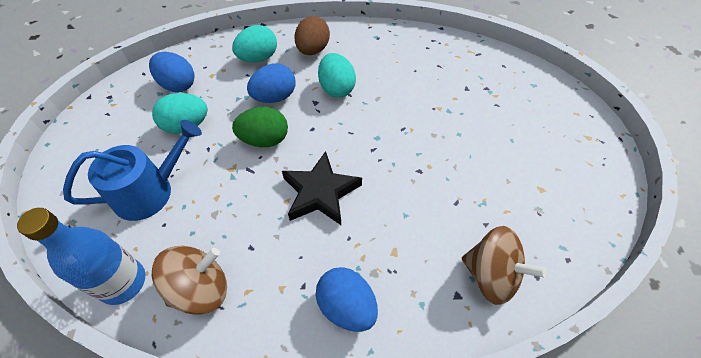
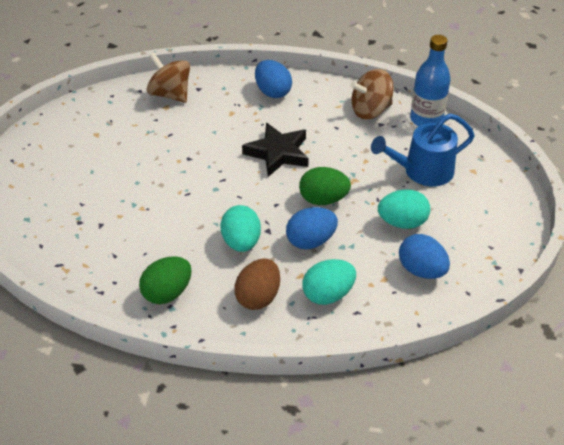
camera: 170 degrees left, 10 degrees down
none -> green egg [139,256,192,304]

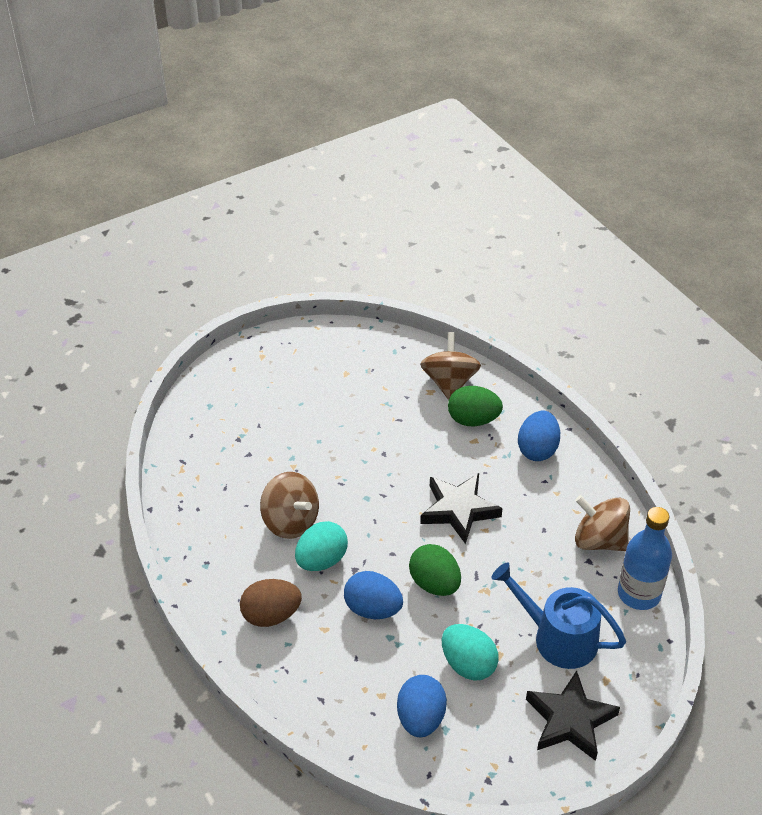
camera: 50 degrees right, 0 degrees up
green egg [139,256,192,304] -> green egg moved to [448,386,503,426]
turquoise egg [302,259,356,305] -> none
none -> brown spinning top [260,472,319,539]
none -> black star [526,671,620,761]

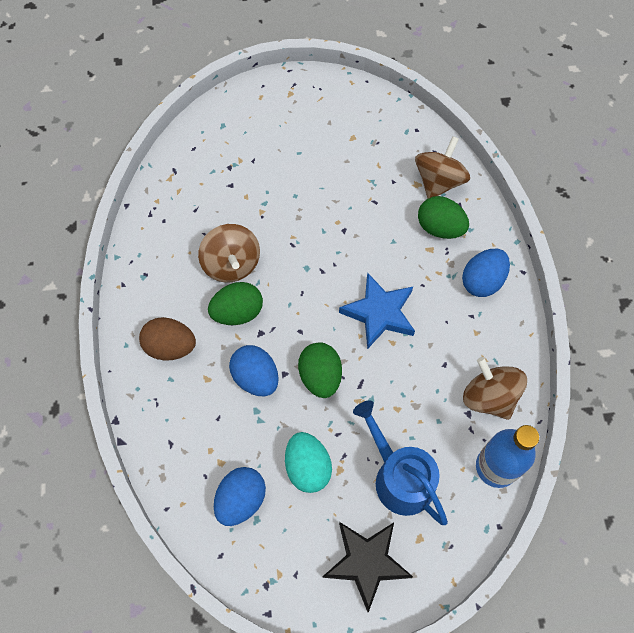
camera: 25 degrees right, 20 degrees up
turquoise egg [295,521,348,571] -> green egg [208,282,263,325]
black star [420,473,503,544] -> blue star [339,273,415,349]

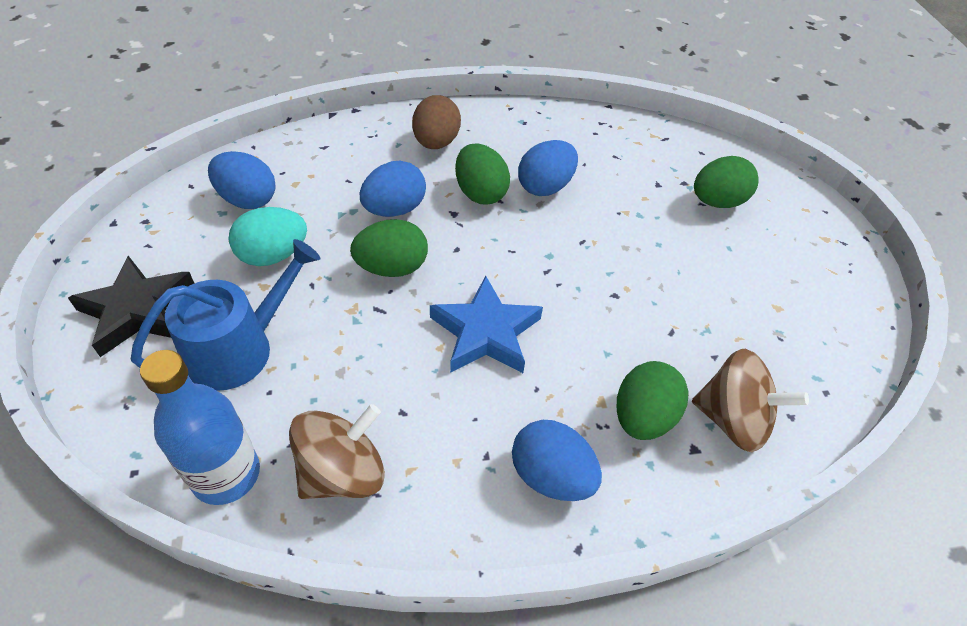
camera: 85 degrees right, 15 degrees down
brown spinning top [198,224,260,282] -> blue egg [518,140,578,196]
none -> green egg [694,156,759,208]

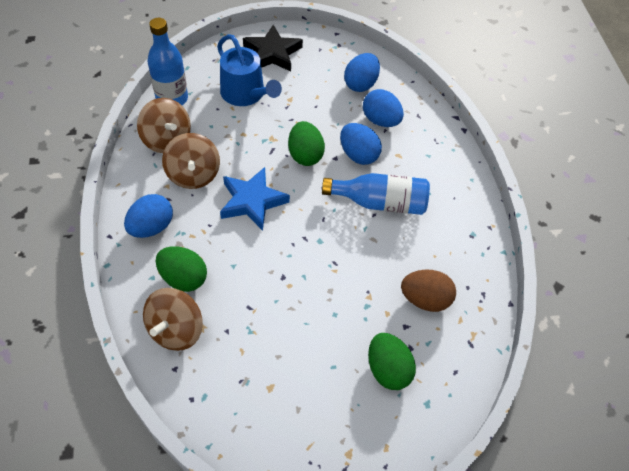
camera: 90 degrees right, 5 degrees up
turquoise egg [228,207,307,266] -> none
brown egg [412,95,461,149] -> brown egg moved to [401,270,456,312]
green egg [455,143,510,204] -> blue bottle [322,173,430,215]
blue egg [518,140,578,196] -> blue egg moved to [363,89,404,127]
none -> brown spinning top [162,133,220,189]

